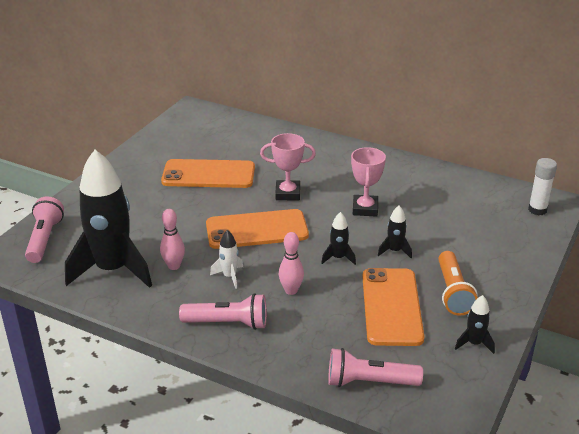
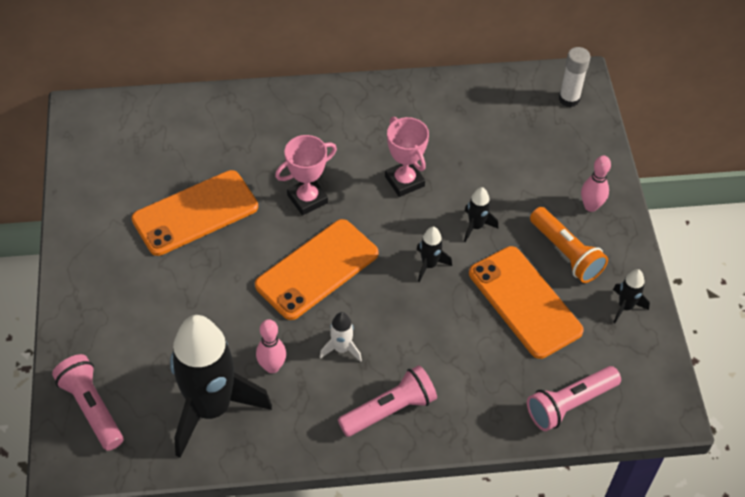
camera: 35 degrees left, 20 degrees up
pink bowling pin [279,232,304,295] -> pink bowling pin moved to [581,155,611,212]

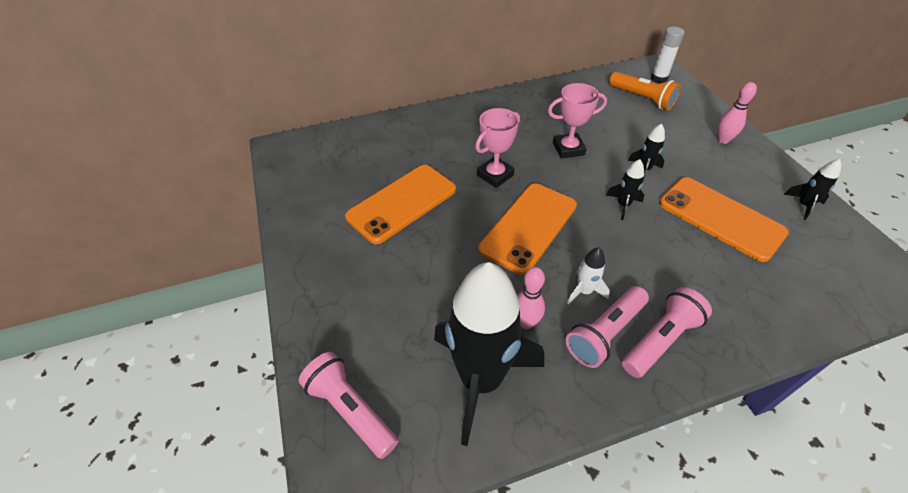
camera: 10 degrees left, 5 degrees down
pink trophy [385,117,429,197] -> pink trophy turned 60 degrees counterclockwise [548,83,607,159]
pink flashlight [527,366,621,431] -> pink flashlight moved to [565,286,649,368]
orange flashlight [530,207,608,283] -> orange flashlight moved to [609,72,681,110]

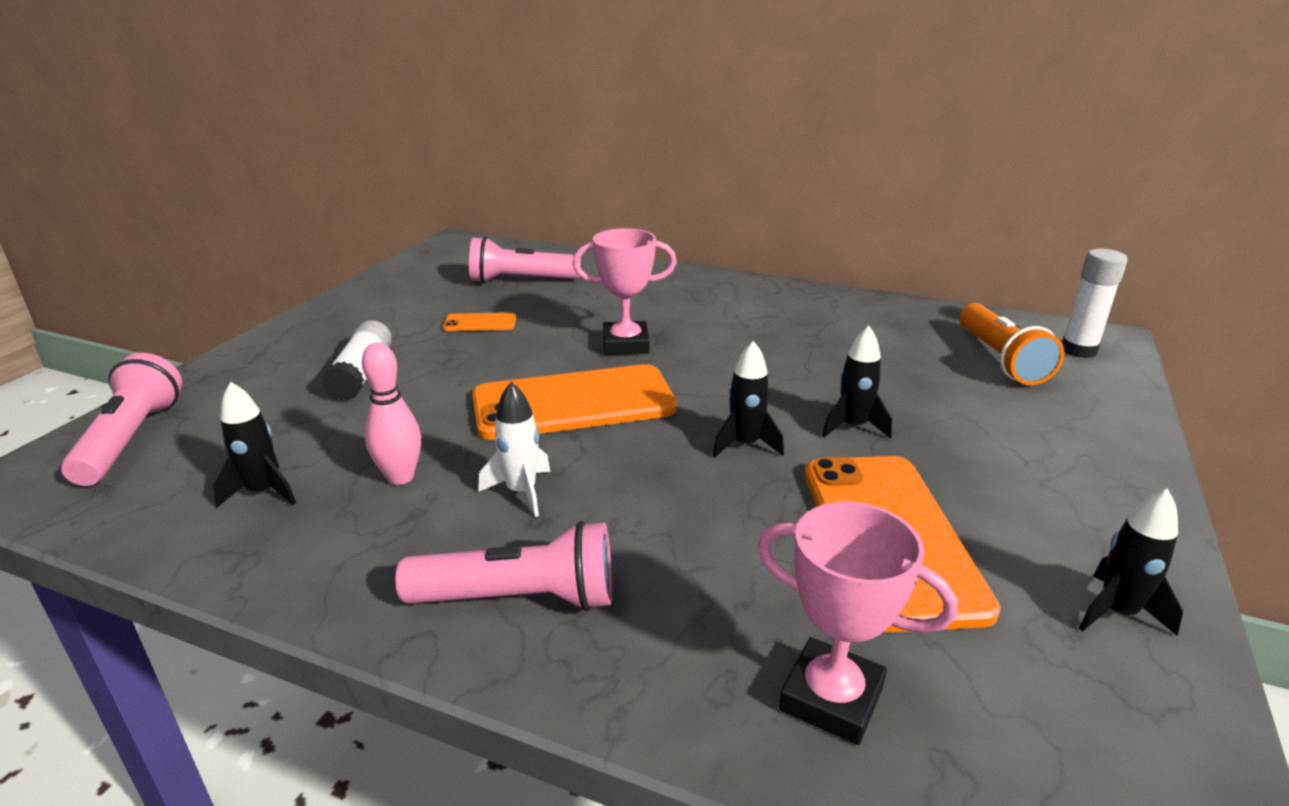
camera: 40 degrees right, 20 degrees down
orange phone [345,165,456,244] -> orange phone [443,313,516,331], size x0.43
black rocket [434,262,544,446] -> black rocket [213,382,296,508], size x0.41
pink trophy [548,83,607,159] -> pink trophy moved to [758,502,958,745]
pink flashlight [565,286,649,368] -> pink flashlight moved to [469,237,581,283]
pink bowling pin [717,82,757,144] -> none
none -> white glue stick [321,320,392,401]

